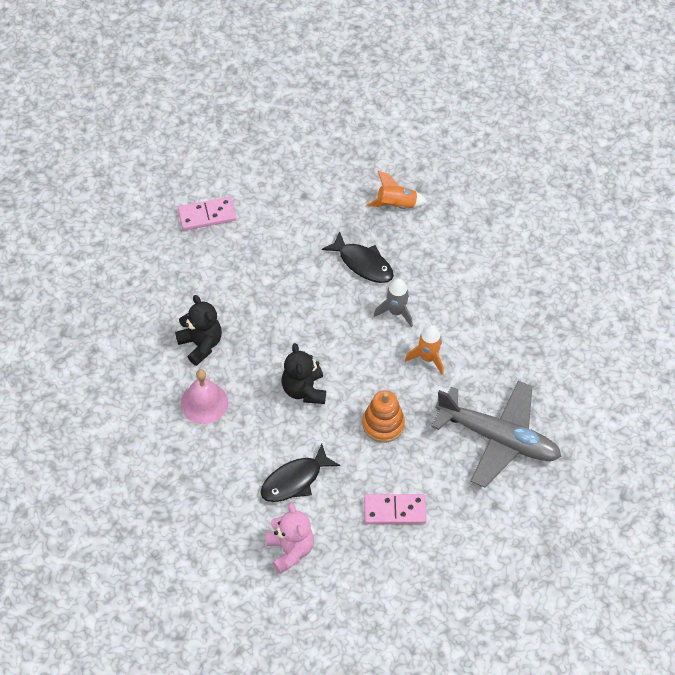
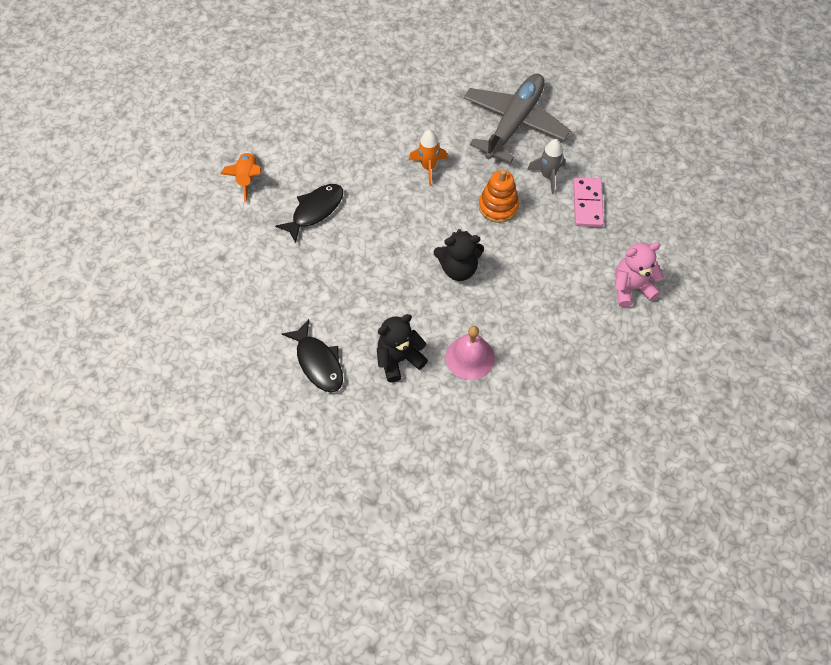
camera: 85 degrees left, 5 degrees up
pink domino [178,197,236,230] -> none
black fish [260,443,340,502] -> black fish moved to [282,319,343,393]
grey rocket [374,278,413,327] -> grey rocket moved to [527,139,565,194]

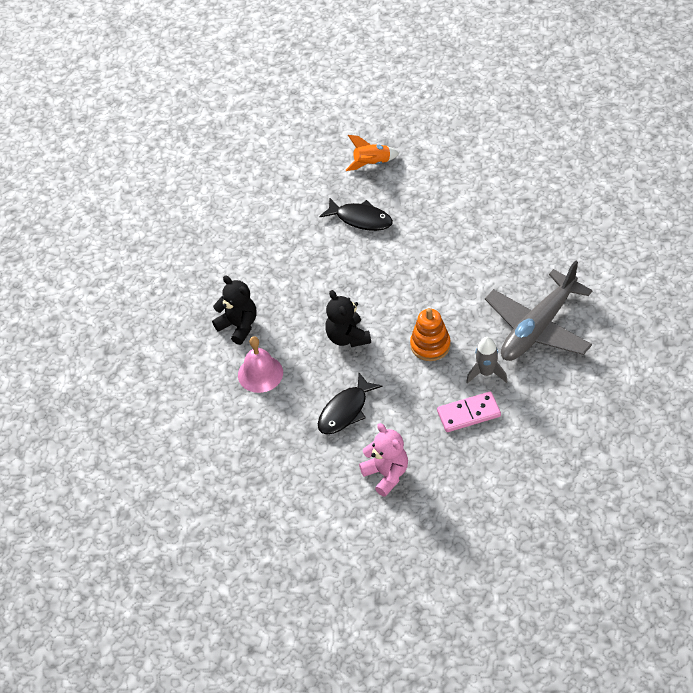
camera: 75 degrees right, 10 degrees down
black fish [282,319,343,393] -> black fish moved to [318,373,382,435]
orange rocket [409,130,447,185] -> none
grey plane [464,74,571,163] -> grey plane turned 120 degrees clockwise [485,261,593,361]

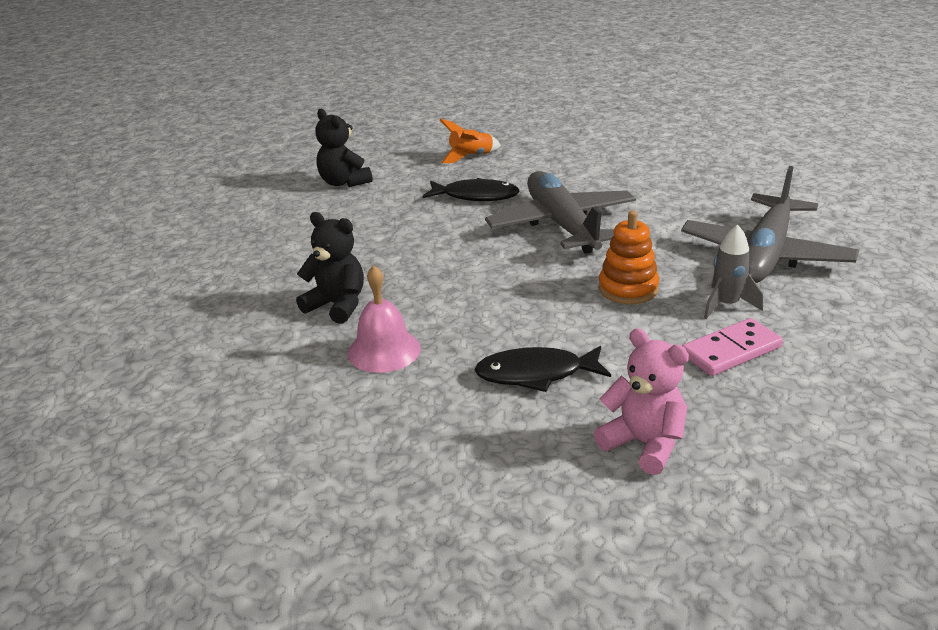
camera: 15 degrees left, 20 degrees down
black fish [318,373,382,435] -> black fish turned 60 degrees clockwise [475,346,611,392]
black teddy bear [325,290,371,347] -> black teddy bear moved to [315,109,373,187]
none -> grey plane [485,171,636,254]

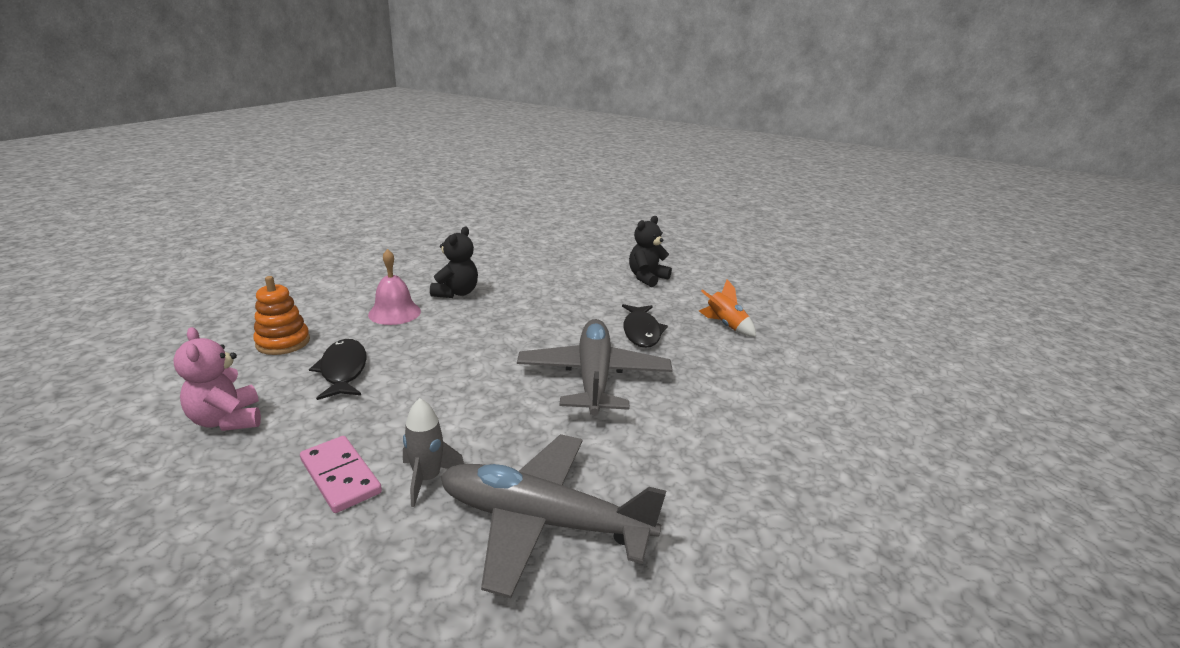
camera: 75 degrees right, 5 degrees down
grey plane [485,171,636,254] -> grey plane turned 60 degrees counterclockwise [517,319,673,416]
pink teddy bear [594,328,689,475] -> pink teddy bear turned 120 degrees clockwise [173,327,261,431]
orange stacking toy [598,211,659,304] -> orange stacking toy moved to [253,276,310,355]

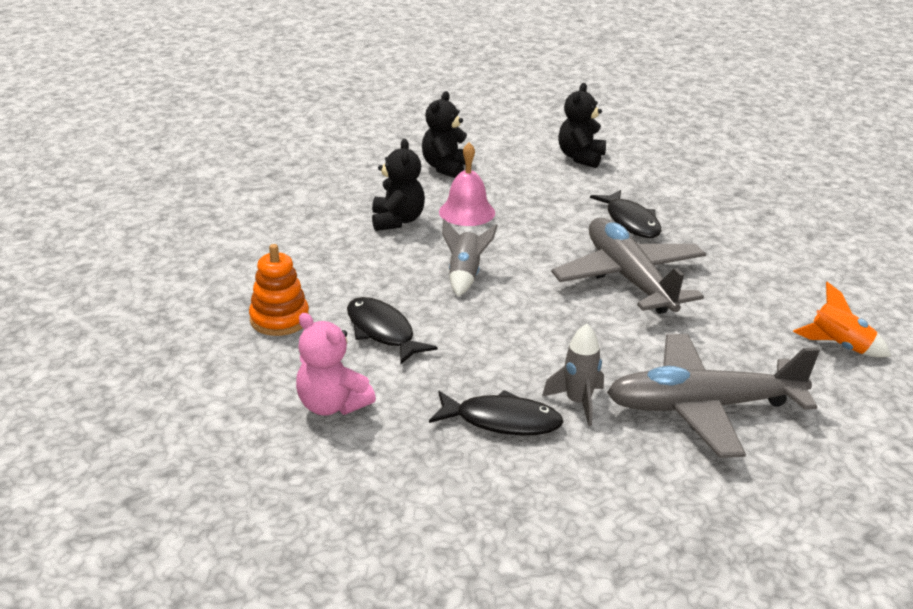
camera: 20 degrees left, 5 degrees up
pink domino [300,436,382,513] -> black fish [429,390,563,436]
pink bell [368,249,421,325] -> pink bell moved to [439,142,495,226]
orange rocket [699,279,756,336] -> orange rocket moved to [793,282,891,358]
none -> black teddy bear [422,91,467,178]
none -> grey rocket [442,219,498,296]

